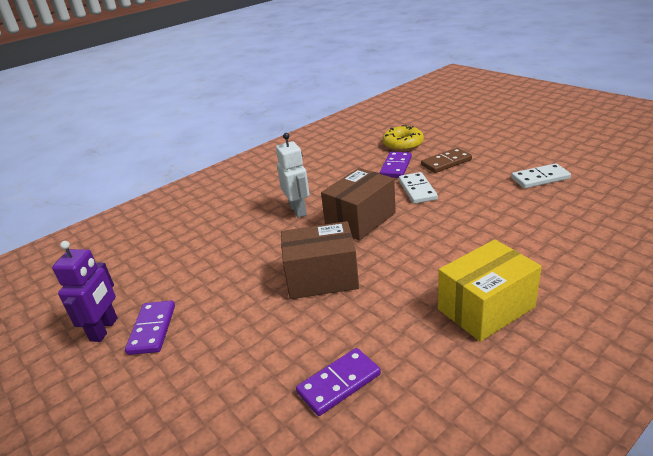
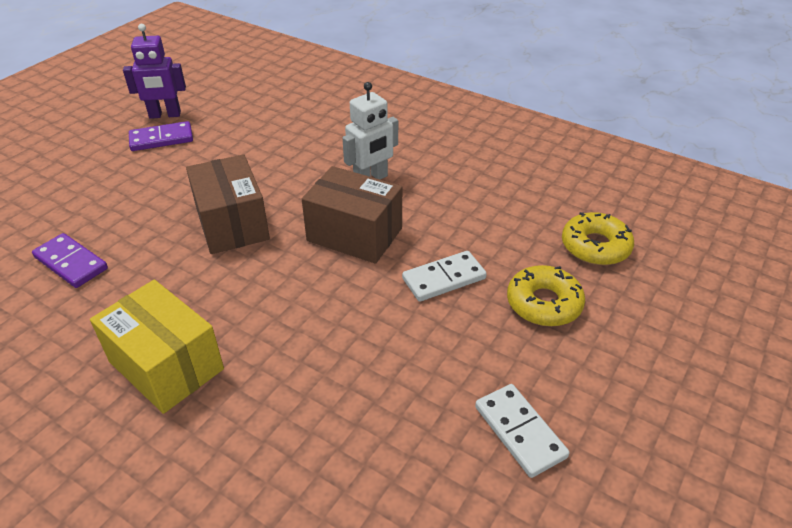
camera: 70 degrees right, 10 degrees up
purple domino [380,152,412,178] -> none
brown domino [421,148,472,173] -> yellow donut [507,265,585,327]

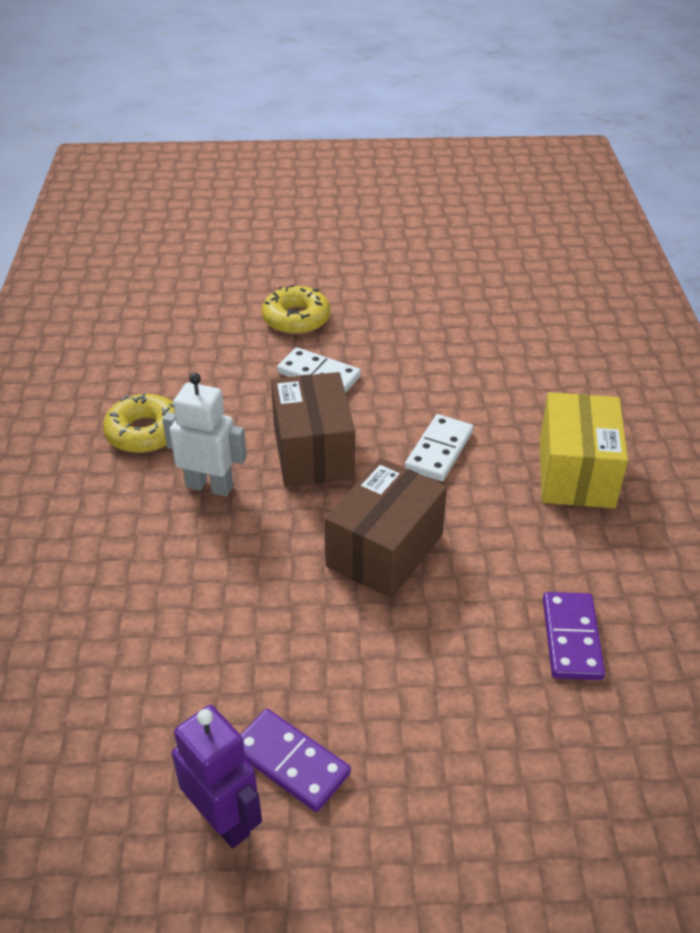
camera: 125 degrees left, 0 degrees up
white domino [475,384,569,478] -> white domino moved to [405,414,473,481]
yellow donut [562,212,634,265] -> yellow donut moved to [103,393,174,453]

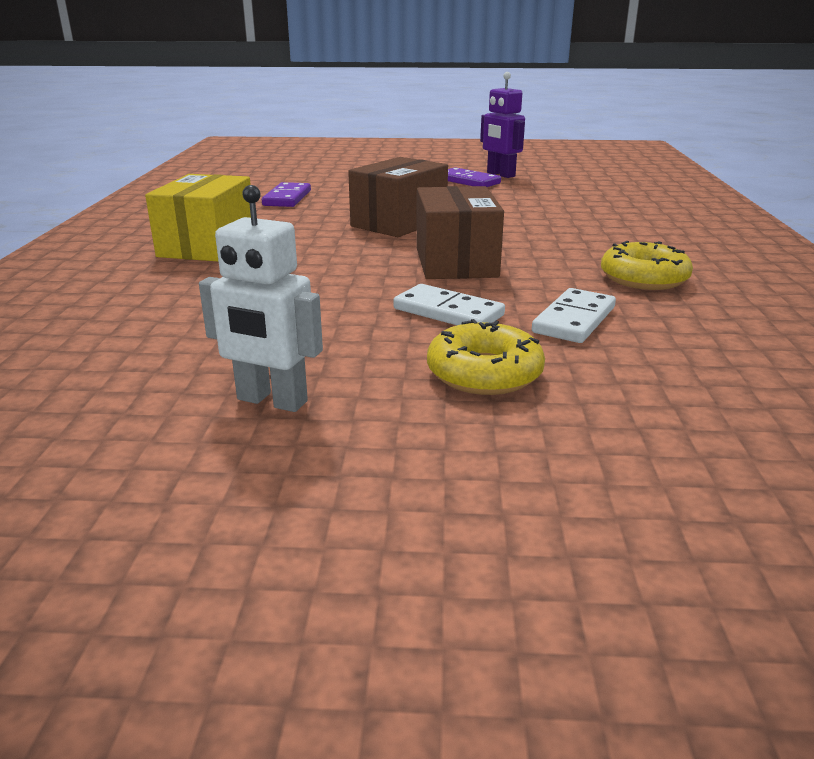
camera: 175 degrees left, 15 degrees down
white robot [162,373,247,497] -> white robot moved to [199,185,323,412]
white domino [405,414,473,481] -> white domino moved to [532,288,616,343]

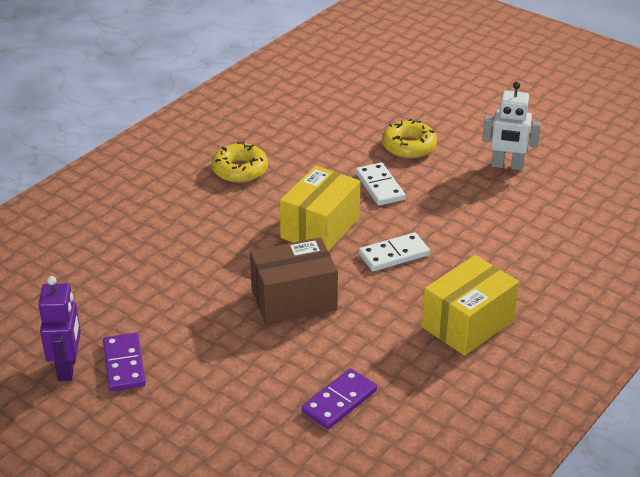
camera: 145 degrees left, 10 degrees up
white robot [199,185,323,412] -> white robot turned 135 degrees clockwise [482,82,541,170]
brown box [417,186,504,279] -> yellow box [280,166,360,251]
white domino [532,288,616,343] -> white domino moved to [359,232,430,271]

